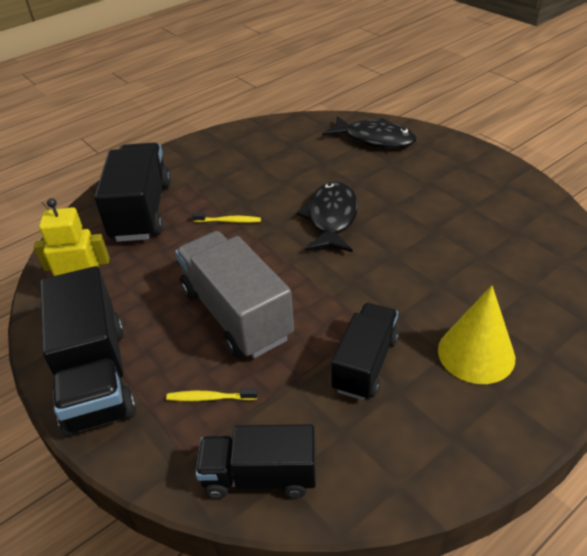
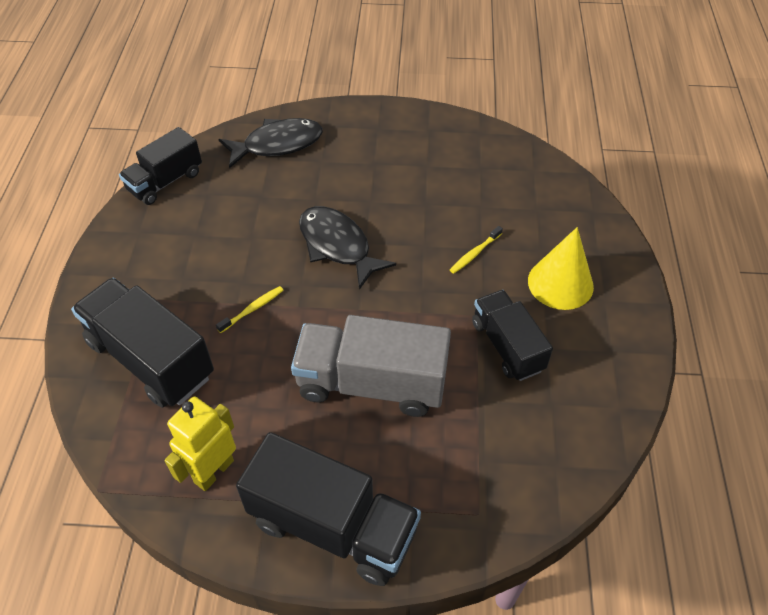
camera: 50 degrees left, 10 degrees up
yellow toothbrush [166,388,258,401] -> yellow toothbrush moved to [450,226,503,274]
black truck [196,424,316,499] -> black truck moved to [119,127,202,205]

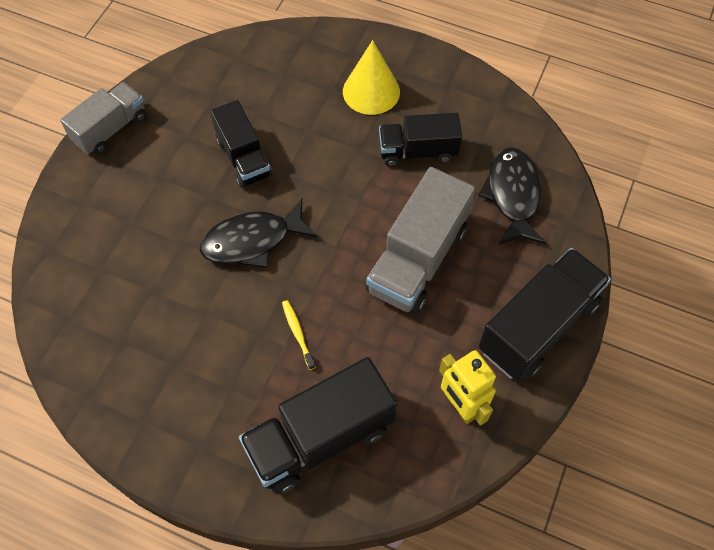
camera: 70 degrees left, 10 degrees up
black truck [119,127,202,205] -> black truck moved to [210,100,272,188]
black fish [219,118,323,168] -> black fish moved to [478,147,546,245]
yellow toothbrush [450,226,503,274] -> none
none -> grey truck [60,82,146,155]

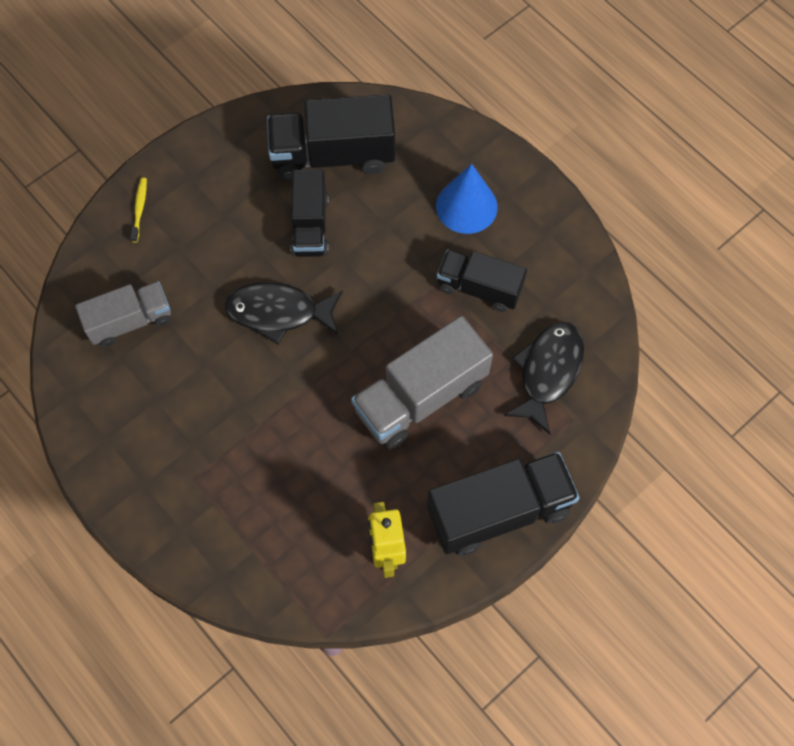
camera: 25 degrees right, 5 degrees up
grey truck [60,82,146,155] -> grey truck moved to [75,281,171,347]
black truck [239,357,397,495] -> black truck moved to [267,94,395,181]
yellow toothbrush [282,300,316,370] -> yellow toothbrush moved to [130,178,147,243]
yellow cone [343,40,400,115] -> blue cone [436,164,498,234]

